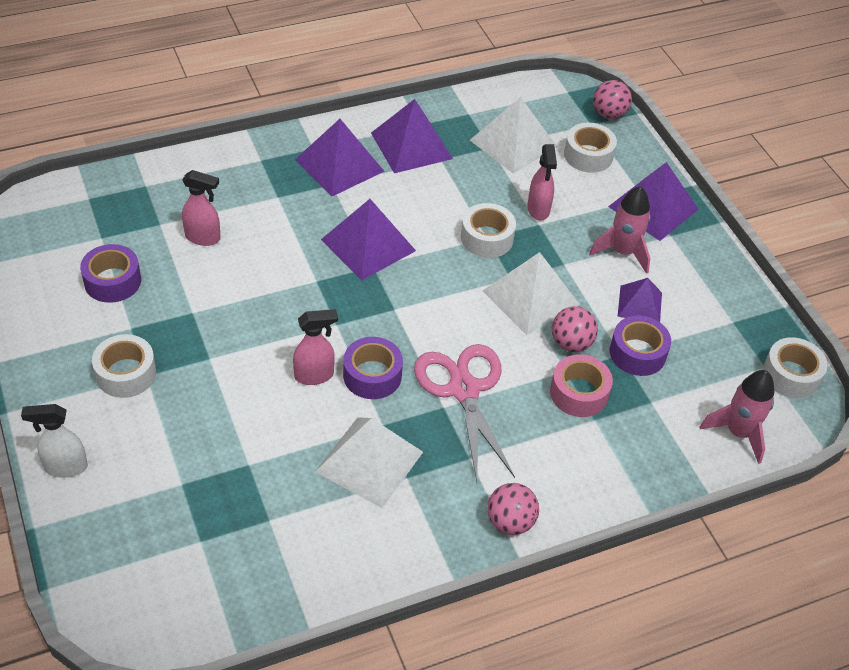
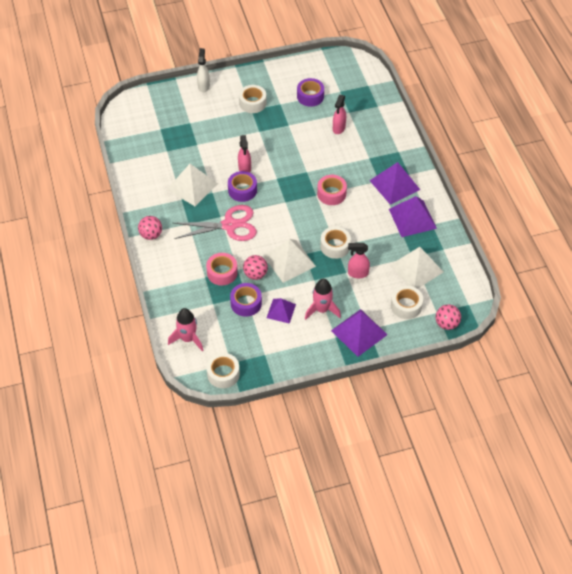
camera: 100 degrees right, 5 degrees up
purple pyramid [321,199,416,280] -> pink tape [317,175,347,205]

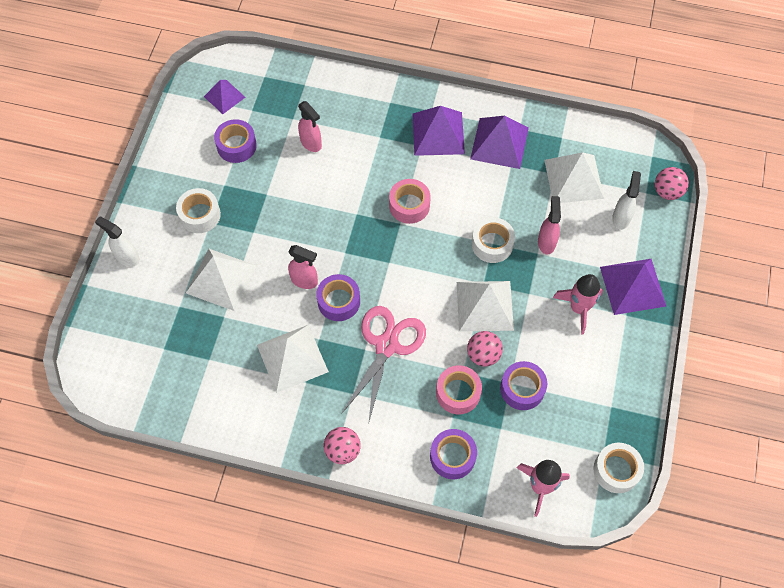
camera: 60 degrees left, 10 degrees up
purple pyramid [267,298,296,324] -> purple pyramid moved to [204,80,245,114]
pink spray bottle [348,243,370,278] -> pink spray bottle turned 150 degrees clockwise [538,196,561,255]
white tape [391,285,423,319] -> white spray bottle [612,171,641,230]
none -> white pyramid [186,249,257,311]
none -> purple tape [430,429,477,479]

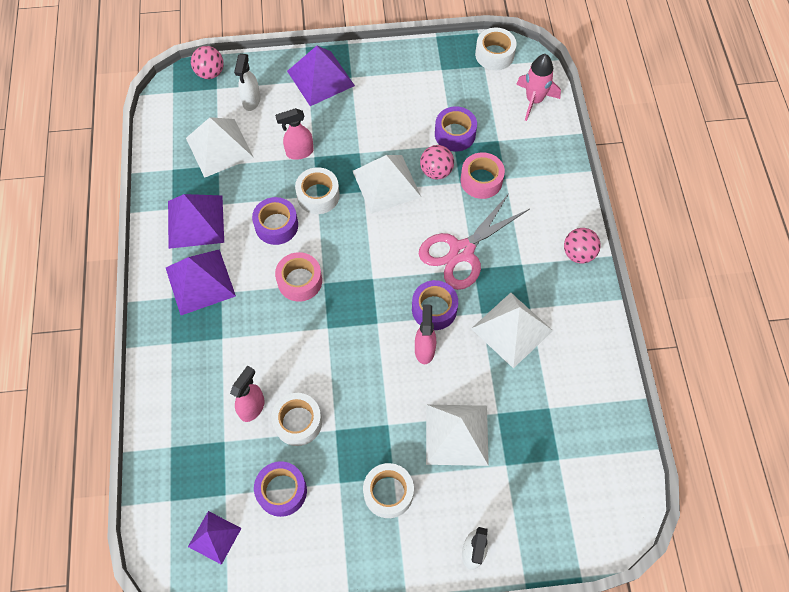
camera: 110 degrees left, 0 degrees up
pink scissors [342,306,426,425] -> pink scissors turned 45 degrees counterclockwise [419,192,530,290]
purple tape [430,429,477,479] -> purple tape moved to [252,197,298,245]
pink rocket [553,274,603,334] -> none
white spray bottle [612,171,641,230] -> white spray bottle turned 75 degrees counterclockwise [234,54,261,111]
none -> white tape [271,393,322,446]

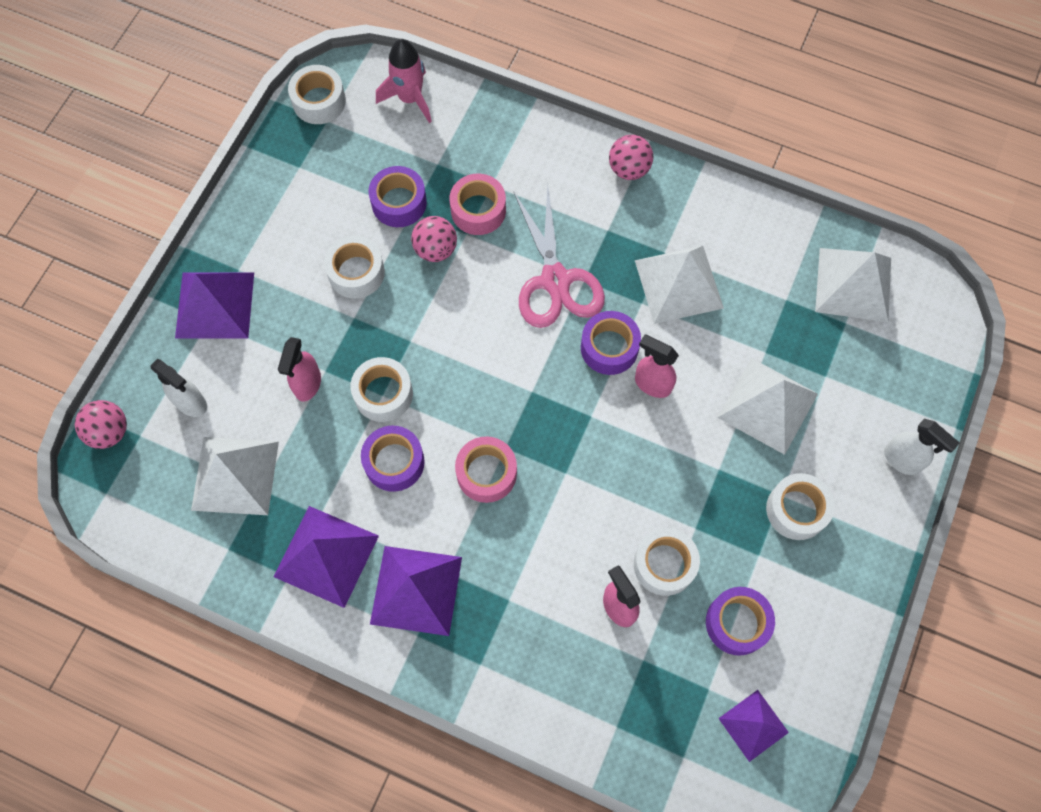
camera: 60 degrees left, 5 degrees up
white pyramid [353,155,421,214] -> white pyramid moved to [815,248,891,322]
none -> white tape [324,236,385,298]

